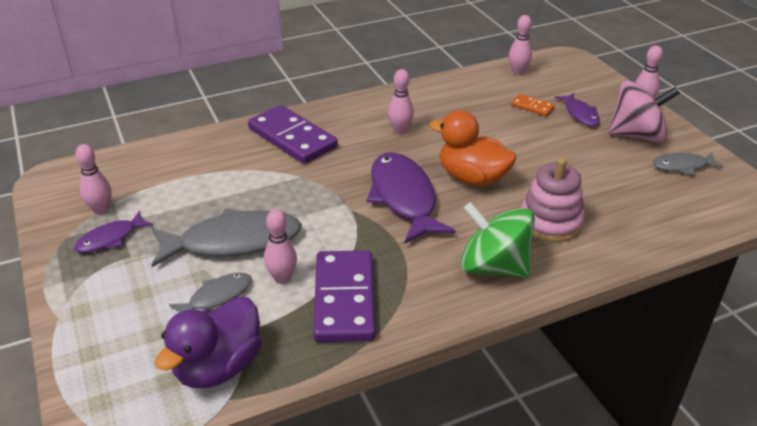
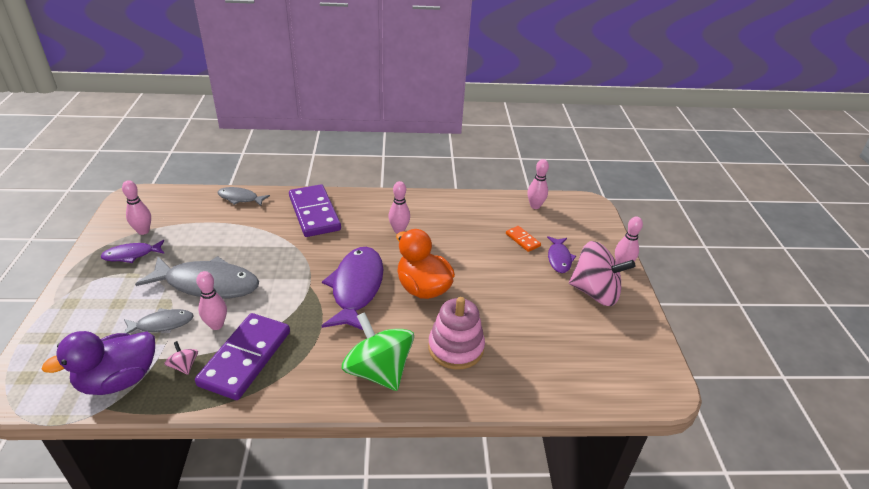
camera: 20 degrees right, 0 degrees up
grey fish [653,153,724,175] -> grey fish moved to [217,187,270,206]
none -> pink spinning top [164,341,198,375]

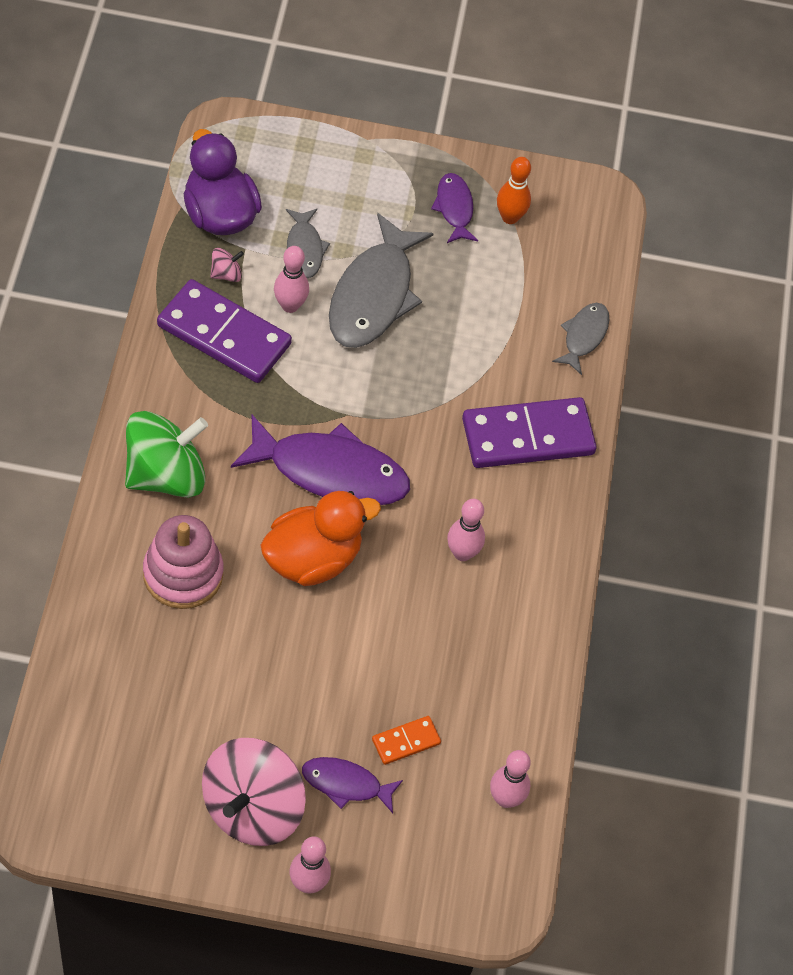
camera: 95 degrees right, 20 degrees up
pink bowling pin [122,180,151,235] -> orange bowling pin [497,157,531,224]

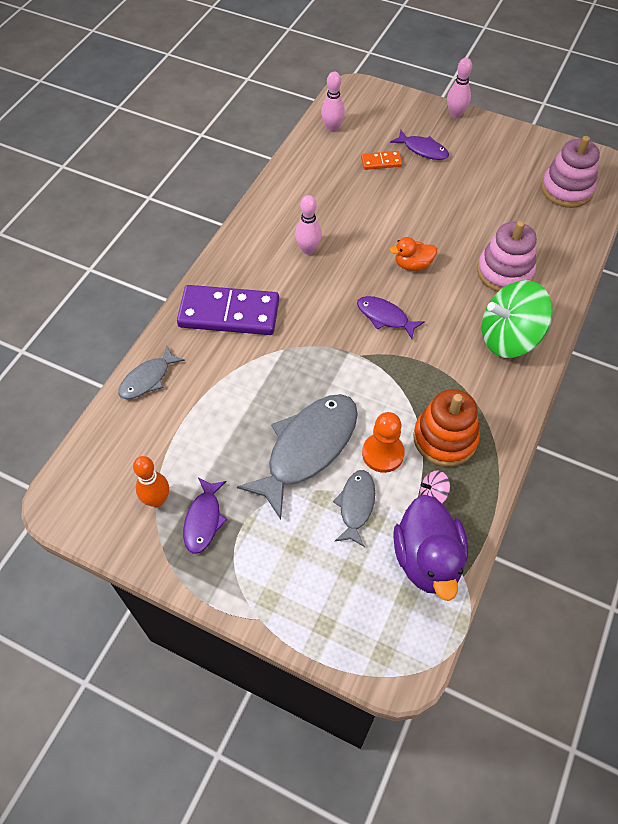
camera: 155 degrees left, 0 degrees up
purple domino [157,279,292,383] -> orange stacking toy [413,389,480,466]
pink spinning top [202,738,306,846] -> none
purple fish [231,415,410,505] -> purple fish [357,296,425,339], size x0.52
orange duck [260,491,381,586] -> orange duck [389,237,437,271], size x0.55
pink bowling pin [274,246,309,313] -> orange pawn [362,412,405,473]
none -> pink stacking toy [541,136,600,208]

